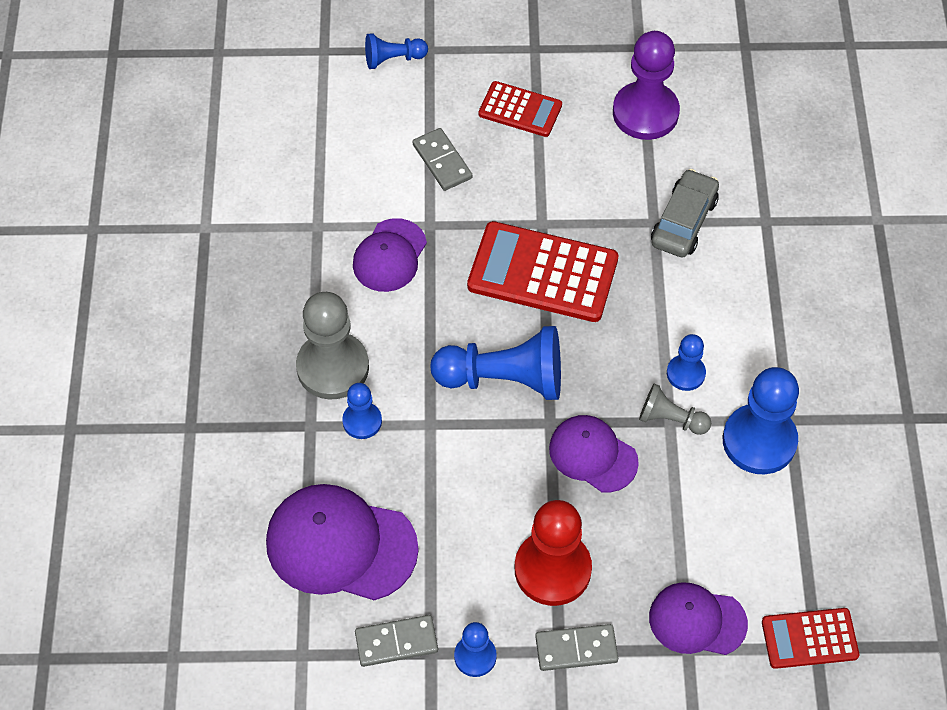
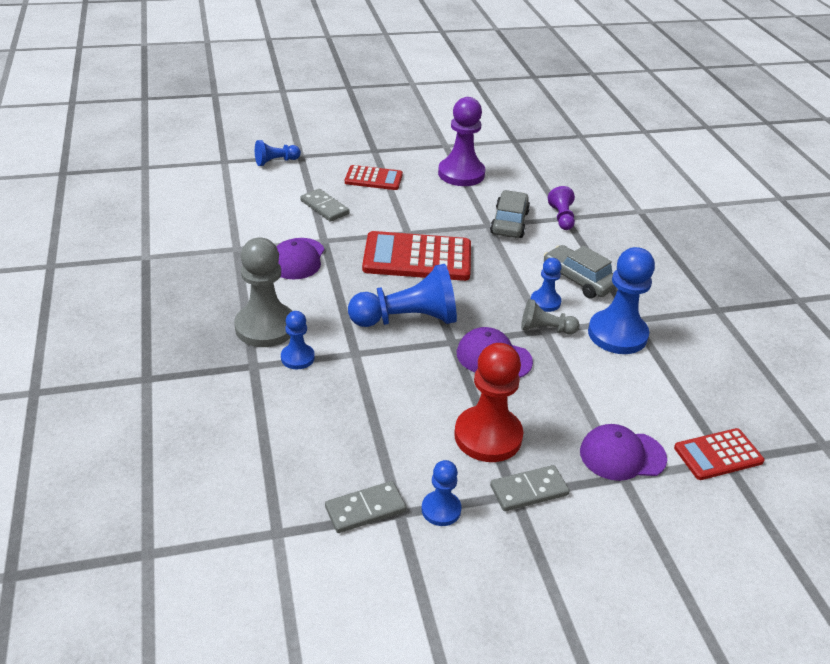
camera: 15 degrees left, 20 degrees down
purple cap [266,484,419,601] -> none
none -> grey car [544,245,616,298]
none -> purple pawn [548,186,575,230]

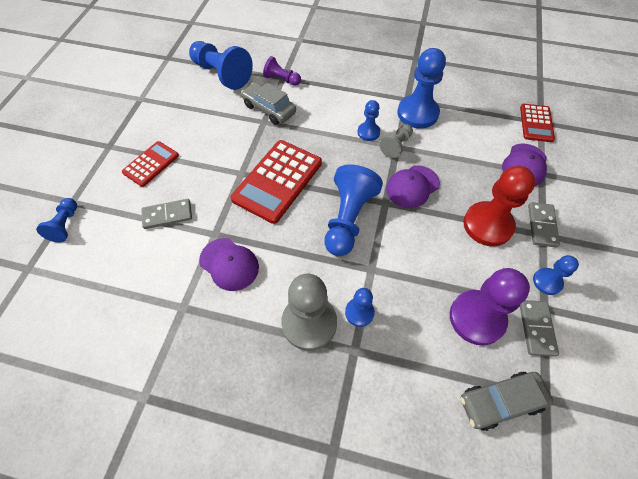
camera: 60 degrees left, 20 degrees up
purple pawn [438,97,485,186] -> purple pawn moved to [450,268,530,346]
grey car [544,245,616,298] -> grey car moved to [461,372,554,431]
none -> blue pawn [189,41,253,90]

